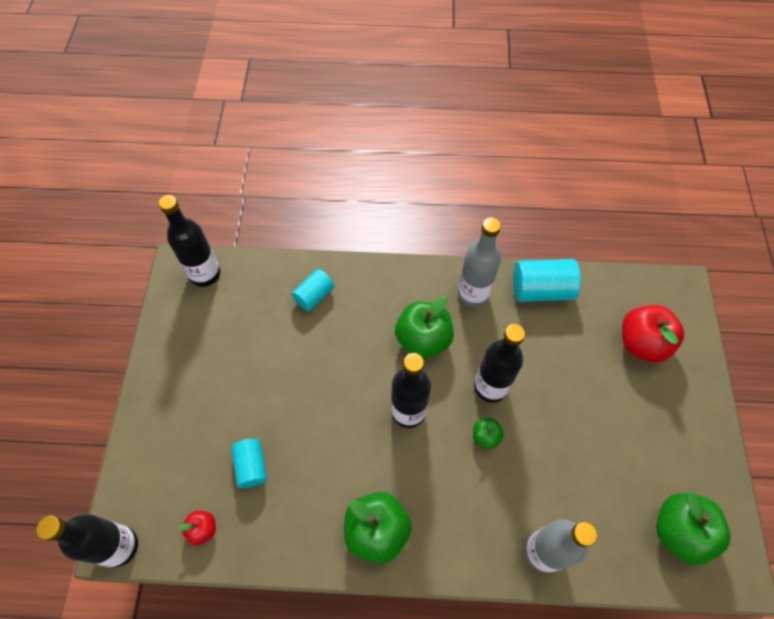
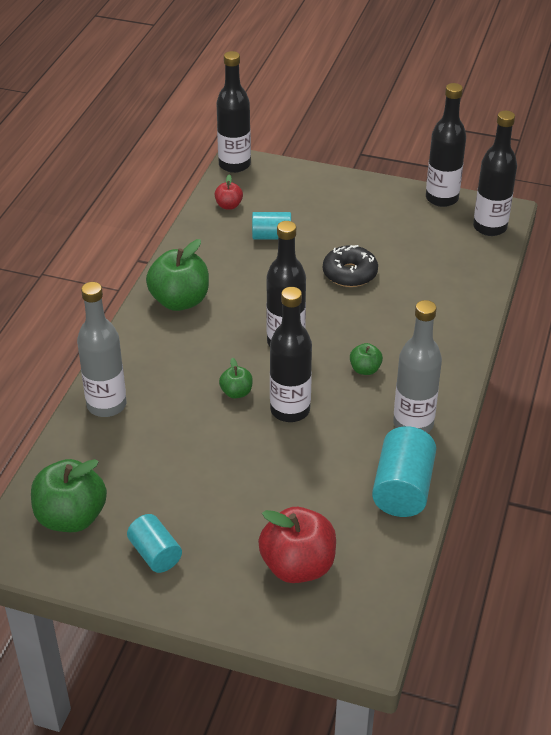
camera: 105 degrees right, 20 degrees down
turquoise cylinder [292,269,335,311] -> turquoise cylinder moved to [127,514,182,573]
green apple [395,296,454,358] -> green apple [350,343,383,375], size x0.50
none -> black donut [323,245,378,287]
none -> black bottle [426,83,466,207]

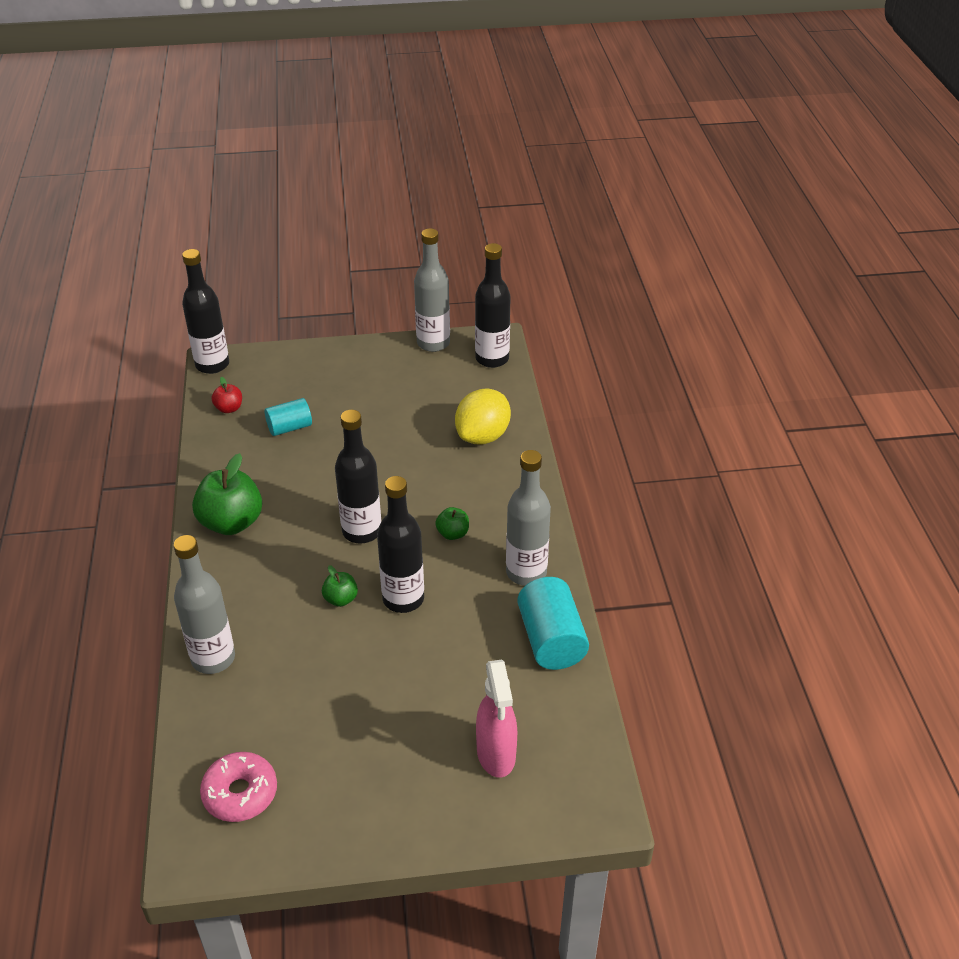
camera: 25 degrees left, 0 degrees up
green apple [31,459,107,532] -> pink donut [200,752,277,822]
turquoise cylinder [127,514,182,573] -> none
red apple [258,507,336,583] -> pink spray bottle [476,659,517,777]
black donut [323,245,378,287] -> none
black bottle [426,83,466,207] -> grey bottle [414,228,450,352]
none -> yellow lemon [455,389,511,445]

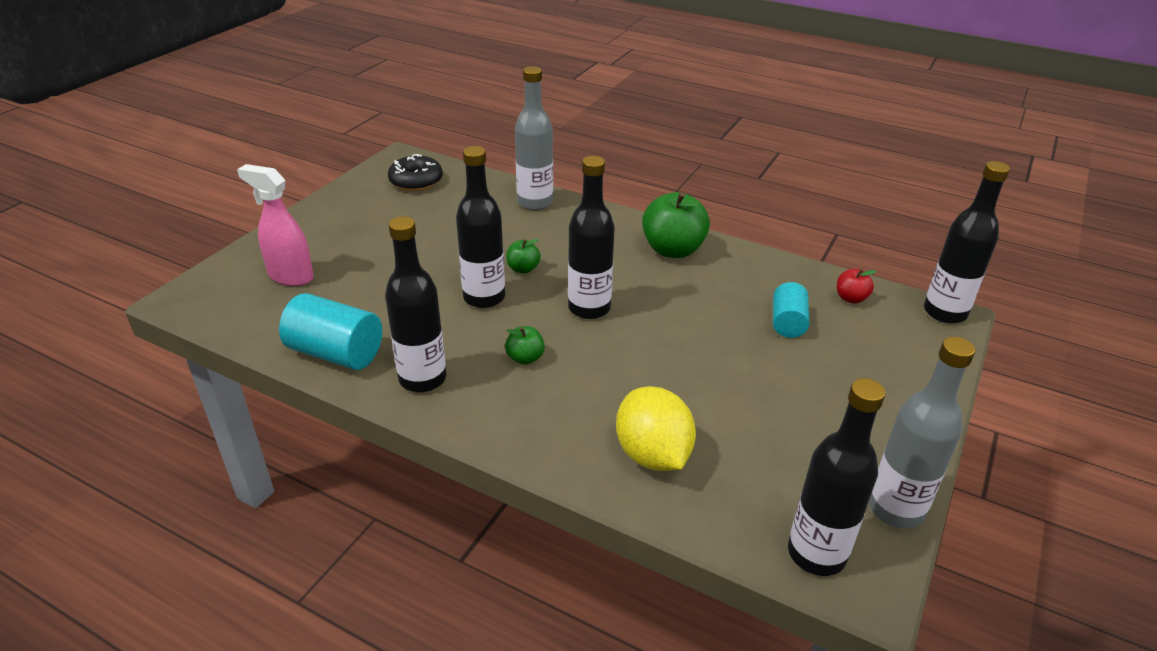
camera: 125 degrees right, 5 degrees down
pink donut [200,752,277,822] -> black donut [388,154,443,191]
grey bottle [506,450,551,586] -> black bottle [385,216,446,392]

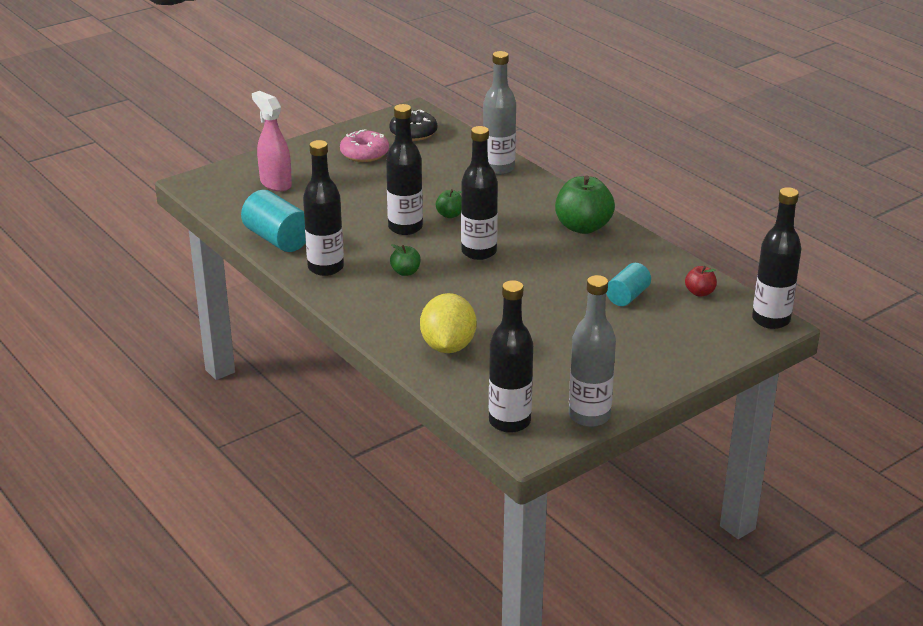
camera: 25 degrees right, 5 degrees down
none -> pink donut [340,129,389,162]

